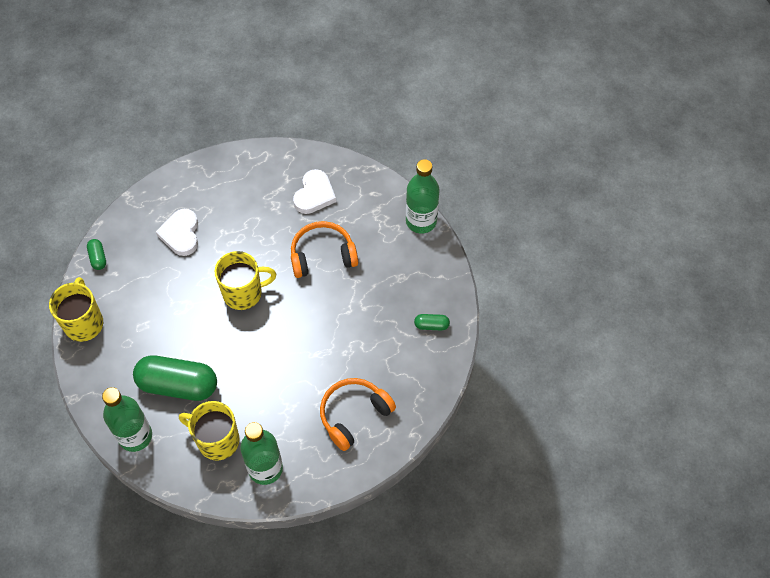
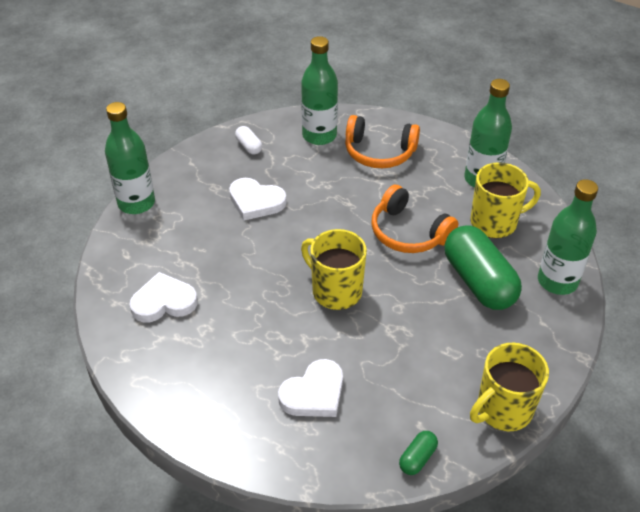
camera: 125 degrees left, 15 degrees down
yellow mug [179,401,240,461] -> yellow mug turned 90 degrees counterclockwise [471,162,541,238]
orange headphones [291,221,358,278] -> orange headphones moved to [371,184,458,253]
green capsule [414,314,450,331] -> white capsule [235,126,262,155]
none -> white heart [229,178,287,220]
none -> green bottle [301,36,338,145]

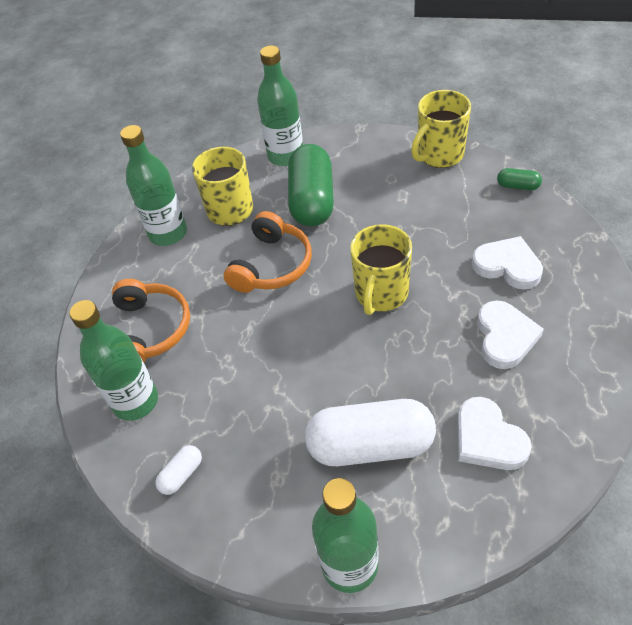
camera: 105 degrees left, 5 degrees up
white heart [229,178,287,220] -> white heart moved to [477,300,544,369]
green capsule [445,225,522,310] -> green capsule turned 45 degrees counterclockwise [288,144,334,227]
yellow mug [470,343,549,431] -> yellow mug turned 105 degrees clockwise [411,90,471,168]
none -> white capsule [305,399,436,466]

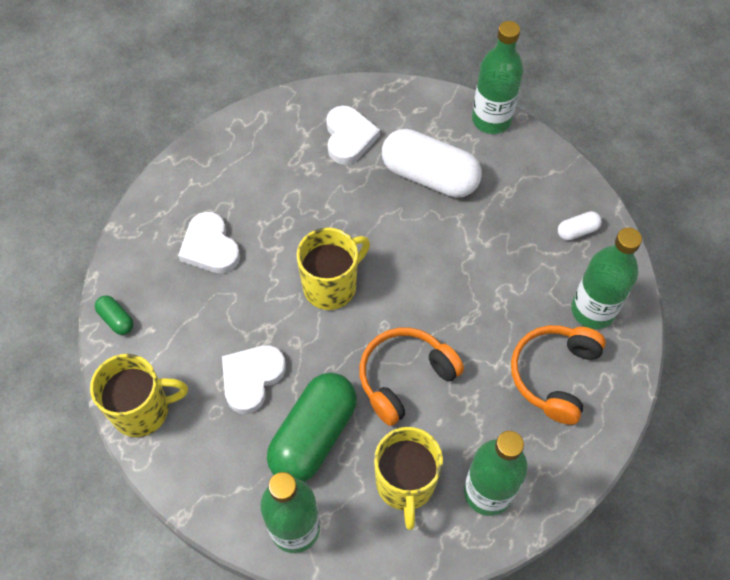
camera: 155 degrees left, 10 degrees up
white heart [477,300,544,369] -> white heart moved to [222,345,286,414]

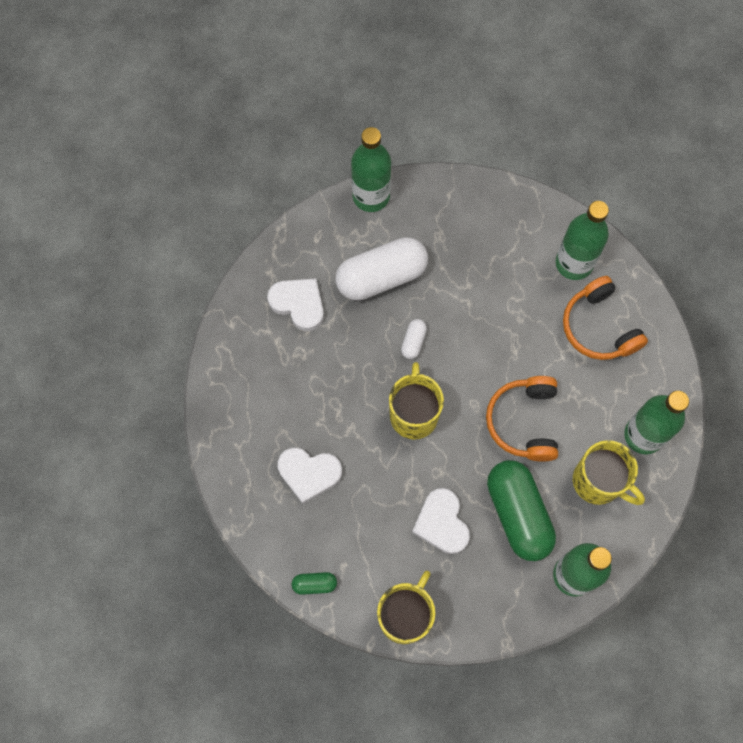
camera: 50 degrees left, 10 degrees up
white capsule [558,211,602,240] -> white capsule moved to [401,319,427,359]

